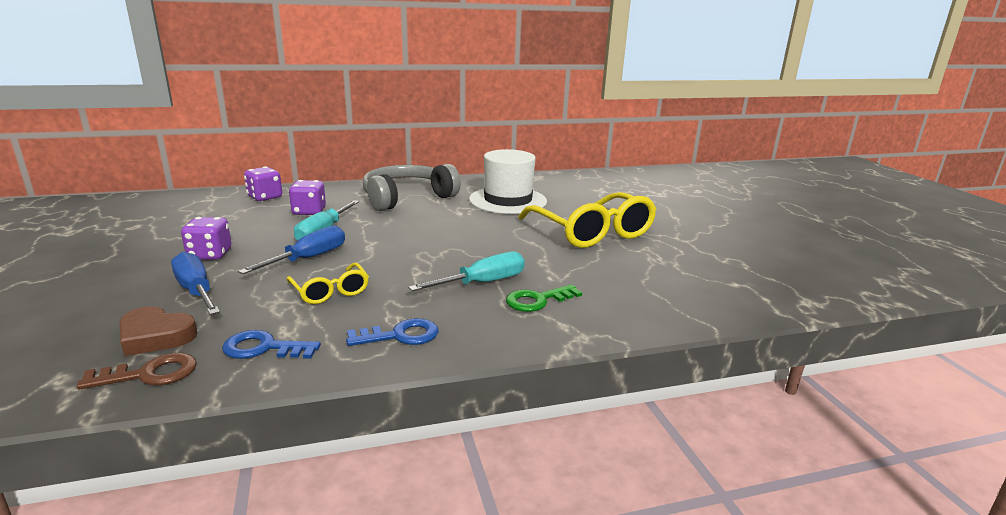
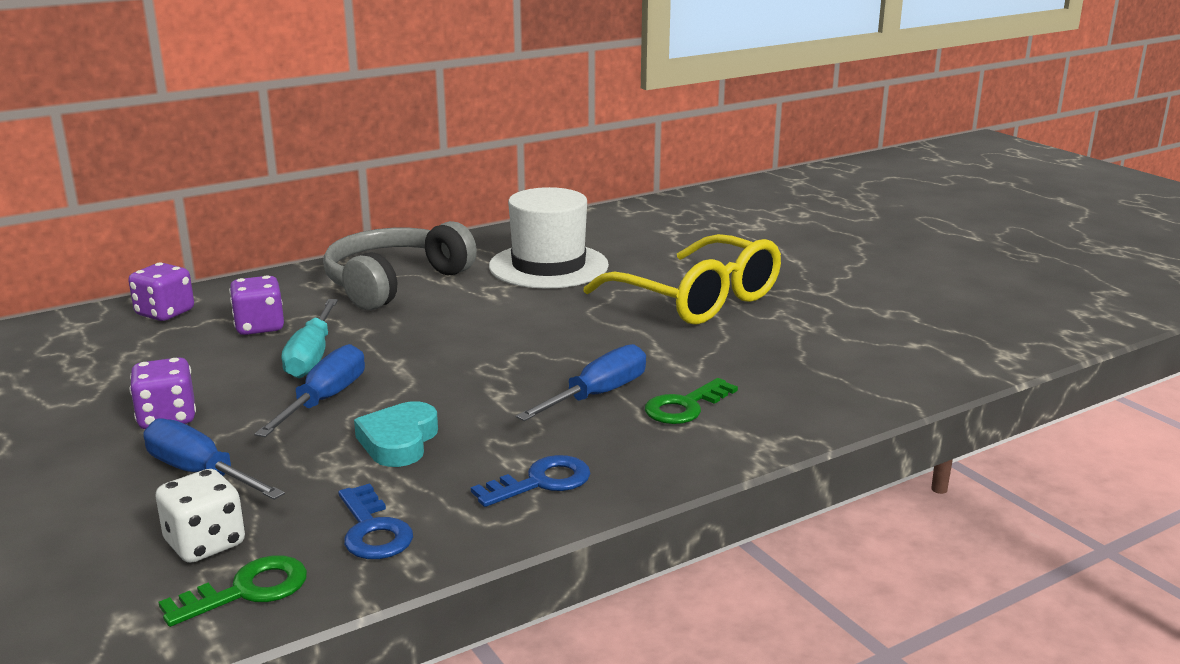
camera: 15 degrees left, 0 degrees up
brown key [77,353,197,390] -> green key [158,555,307,627]
brown heart [120,306,197,356] -> white dice [155,469,245,563]
blue key [222,330,321,359] -> blue key turned 105 degrees counterclockwise [338,484,413,559]
yellow glasses [287,263,369,304] -> turquoise heart [354,401,438,467]
turquoise screwdriver [408,252,525,291] -> blue screwdriver [516,344,646,421]

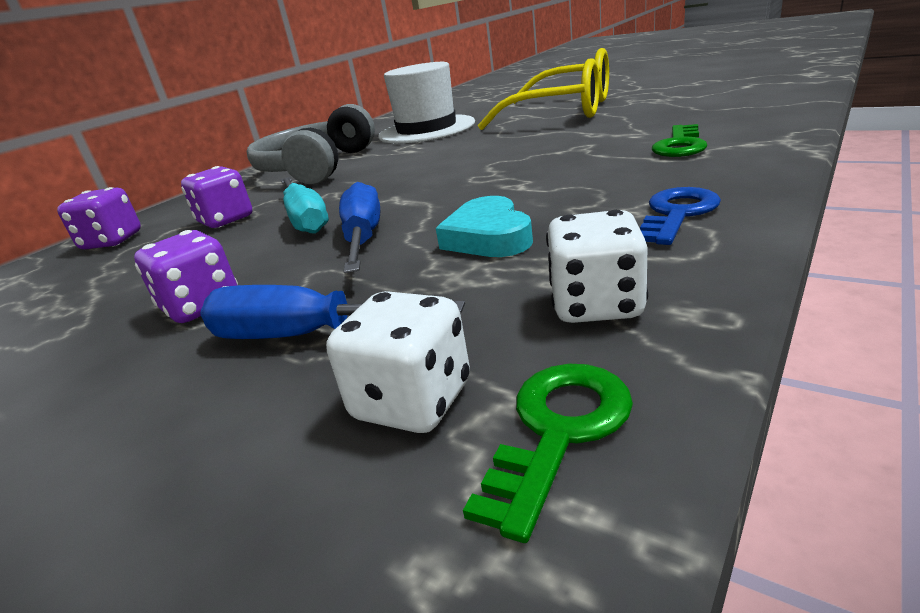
camera: 20 degrees left, 5 degrees up
blue key [338,484,413,559] -> white dice [546,210,648,323]
blue screwdriver [516,344,646,421] -> none

